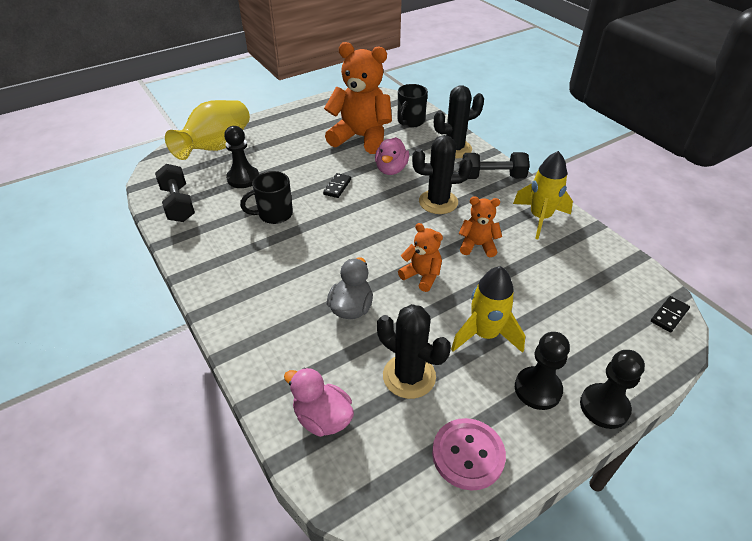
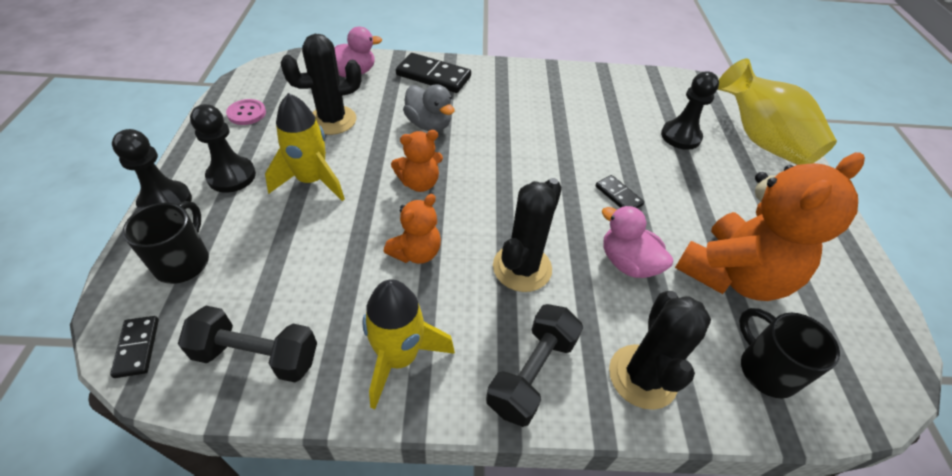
camera: 120 degrees right, 5 degrees up
black dumbbell [155,164,195,222] -> black dumbbell moved to [178,306,317,382]
black mug [240,171,293,224] -> black mug moved to [123,201,209,284]
pink button [432,418,506,490] -> pink button [226,99,266,125], size x0.64
none -> black domino [396,53,471,93]

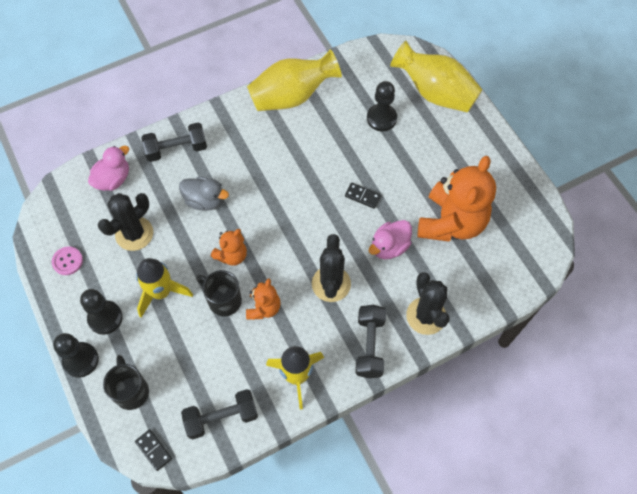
camera: 25 degrees left, 15 degrees up
black domino [396,53,471,93] -> black dumbbell [142,122,207,162]
pink duck [602,206,673,278] -> pink duck turned 60 degrees counterclockwise [369,220,412,259]
black mug [739,308,840,398] -> black mug moved to [196,270,242,316]
none -> yellow vase [247,49,342,111]

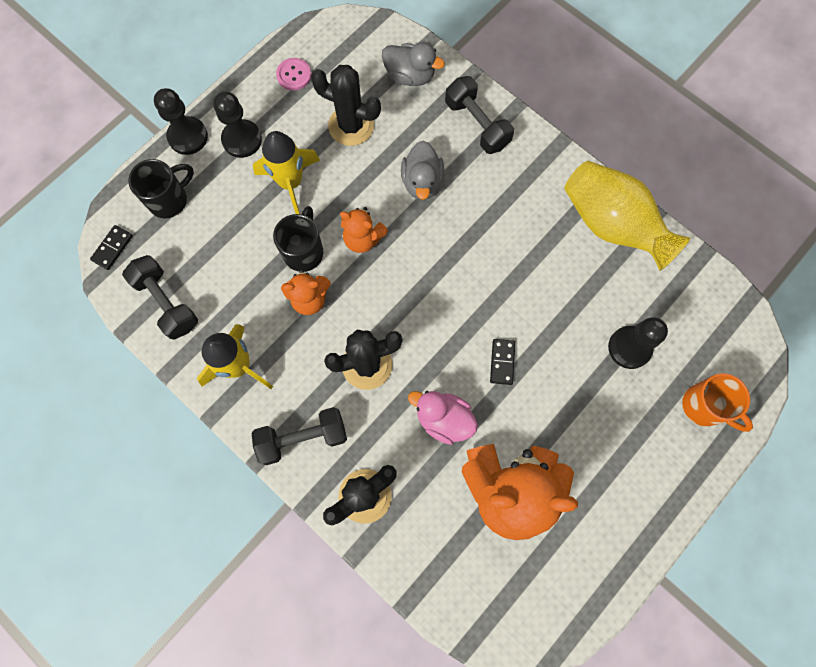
camera: 70 degrees right, 10 degrees up
pink duck [88,146,129,191] -> grey duck [382,42,445,86]
yellow vase [390,41,482,113] -> orange mug [682,373,753,432]

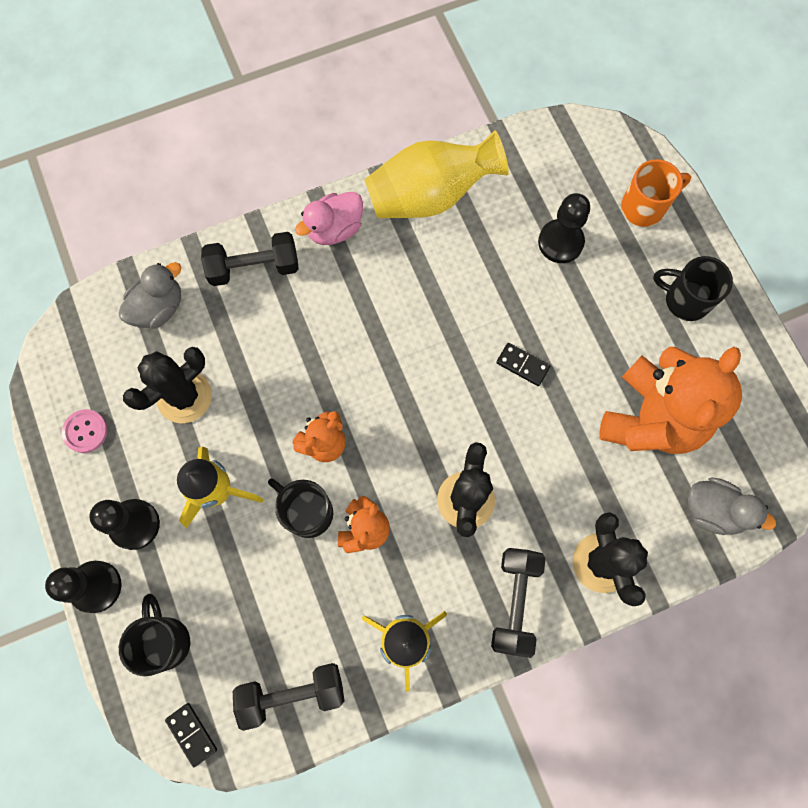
camera: 65 degrees left, 0 degrees up
grey duck [401,141,444,200] -> grey duck moved to [688,477,776,535]
pink duck [408,391,478,445] -> pink duck moved to [295,192,363,245]
none -> black mug [653,256,733,321]

